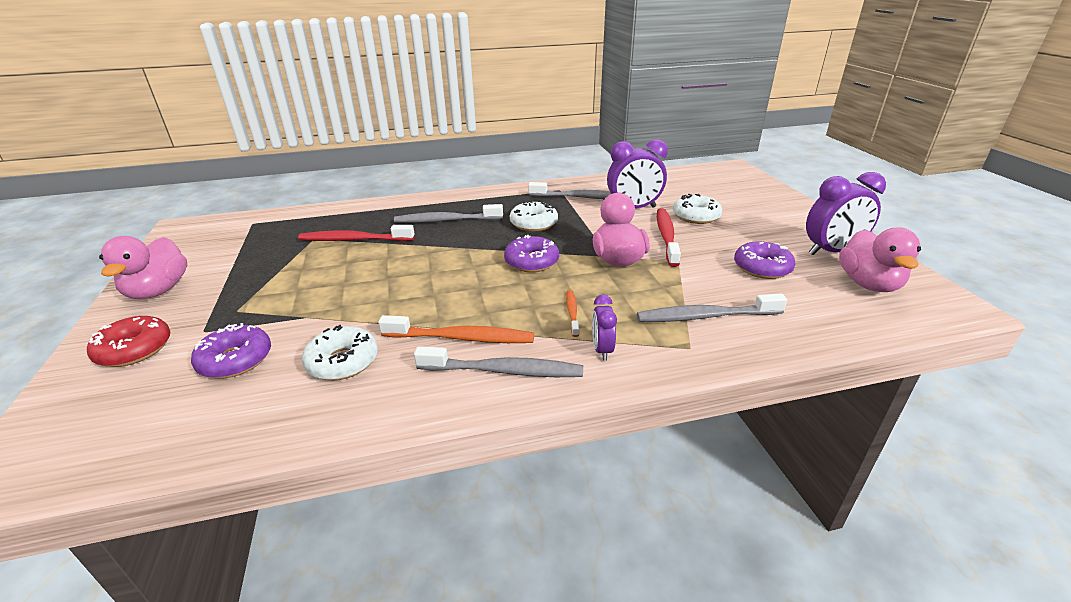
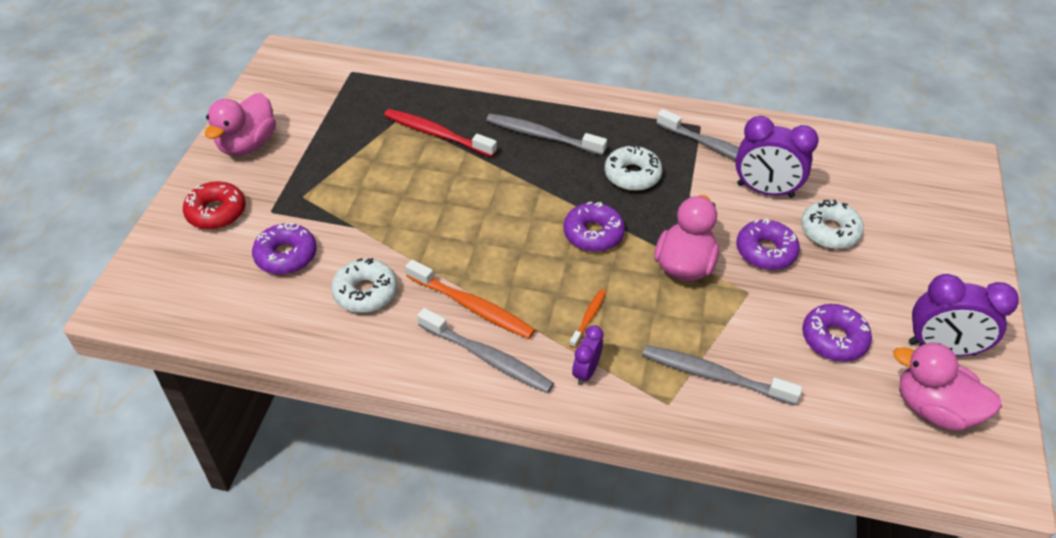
camera: 25 degrees right, 15 degrees up
red toothbrush [657,208,681,267] -> purple donut [736,218,800,270]
pink duck [839,227,921,292] -> pink duck turned 90 degrees clockwise [893,342,1002,431]

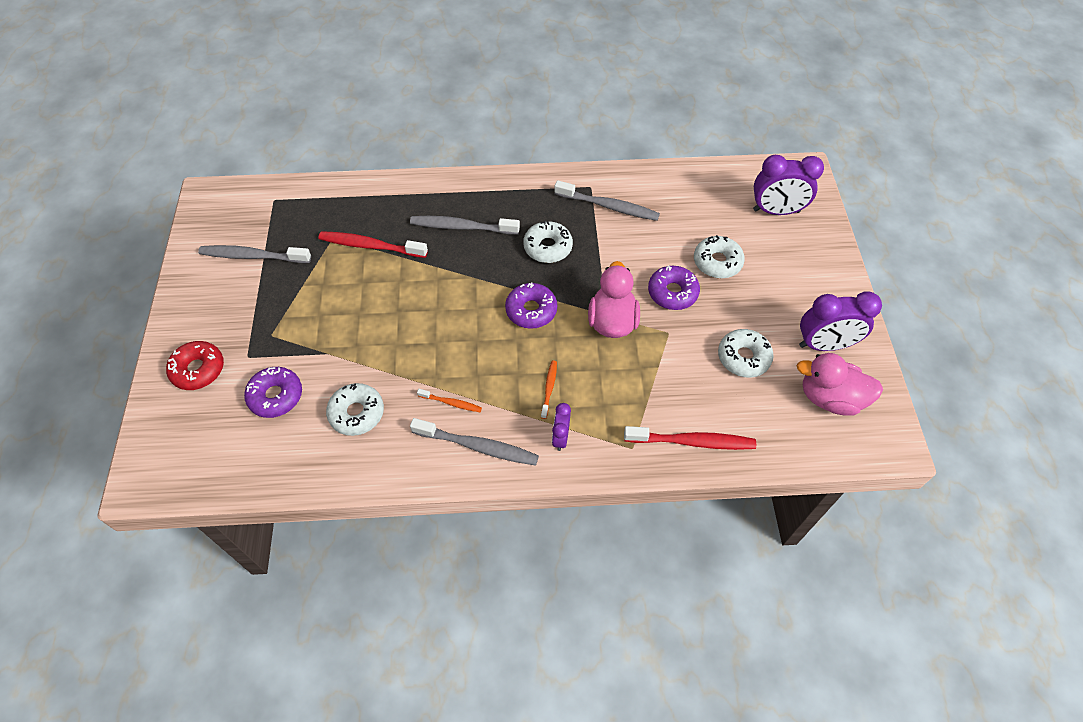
camera: 15 degrees left, 10 degrees up
pink duck [205,93,276,156] -> none
orange toothbrush [405,260,535,339] -> orange toothbrush [417,389,482,412], size x0.52
grey toothbrush [642,345,802,405] -> grey toothbrush moved to [198,245,311,263]
purple clock [735,116,819,198] -> purple clock moved to [753,155,824,215]
purple donut [802,304,872,362] -> white donut [718,329,774,378]
none -> red toothbrush [624,426,756,450]

